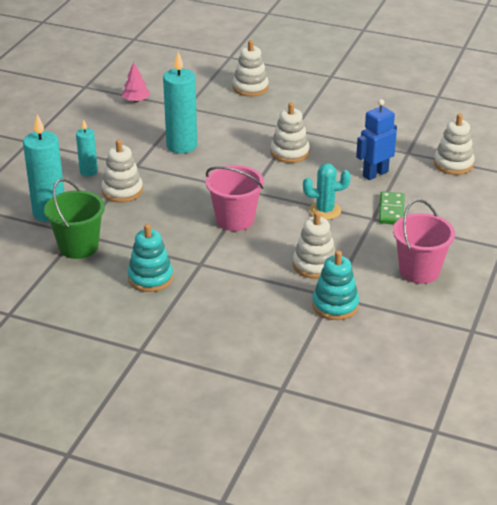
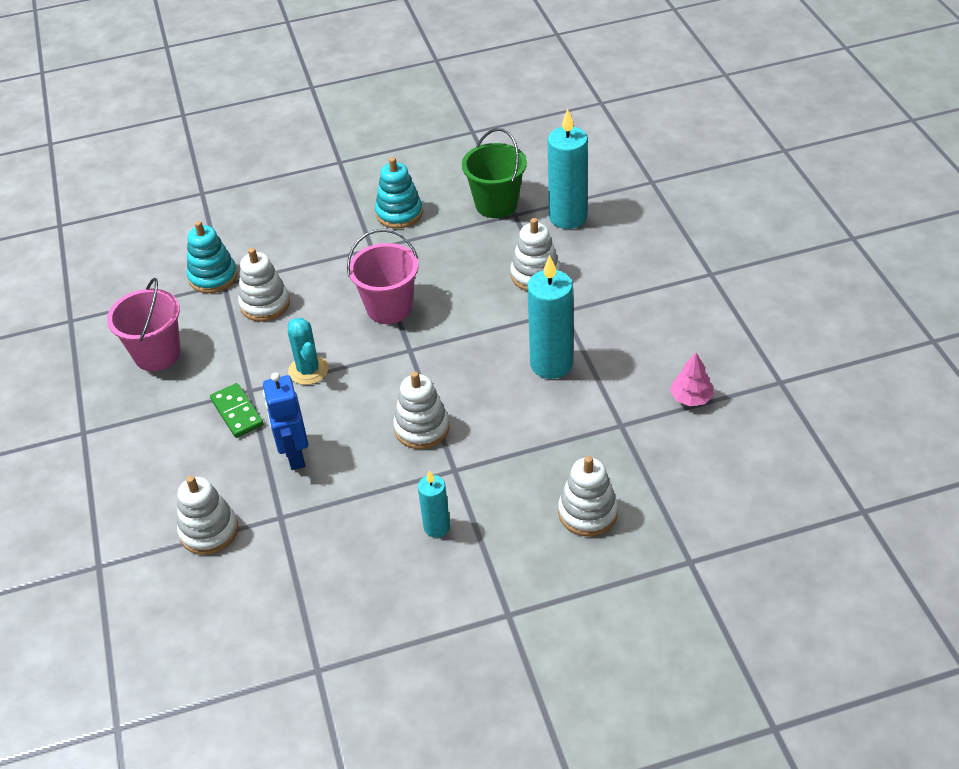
camera: 145 degrees right, 10 degrees up
turquoise candle [76,120,98,176] -> turquoise candle moved to [418,470,450,537]
turquoise cactus [303,163,351,220] -> turquoise cactus turned 75 degrees counterclockwise [288,318,328,385]
blue robot [356,99,397,180] -> blue robot turned 150 degrees clockwise [263,372,308,470]

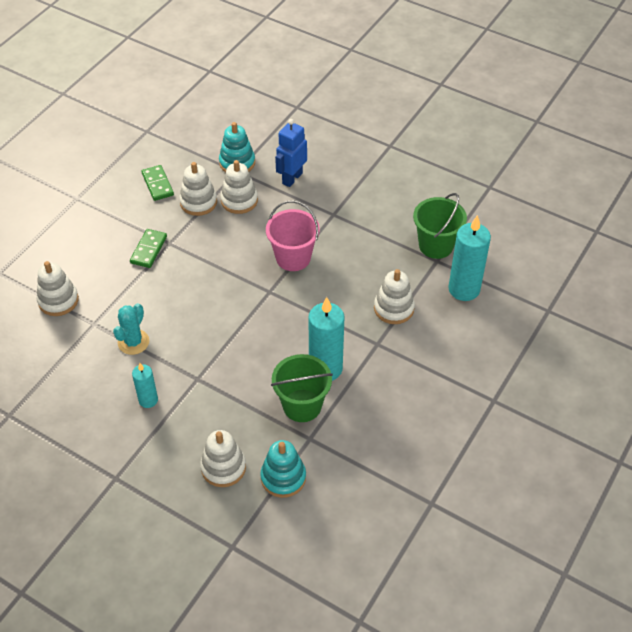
camera: 45 degrees right, 5 degrees up
pink bucket [107,278,181,371] -> green domino [141,165,174,201]
blue robot [263,372,308,470] -> blue robot moved to [275,119,307,187]
turquoise cactus [288,318,328,385] -> turquoise cactus moved to [113,303,149,355]
turquoise stacking toy [375,157,423,229] -> turquoise stacking toy moved to [260,440,306,498]
white stacking toy [393,371,450,449] -> white stacking toy moved to [179,162,217,216]
pink tree [670,353,714,406] -> none
none -> green bucket [271,354,333,422]

